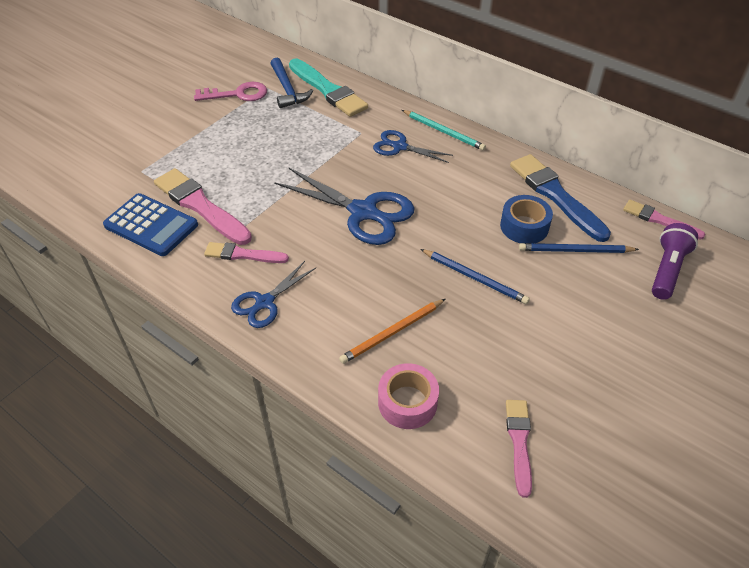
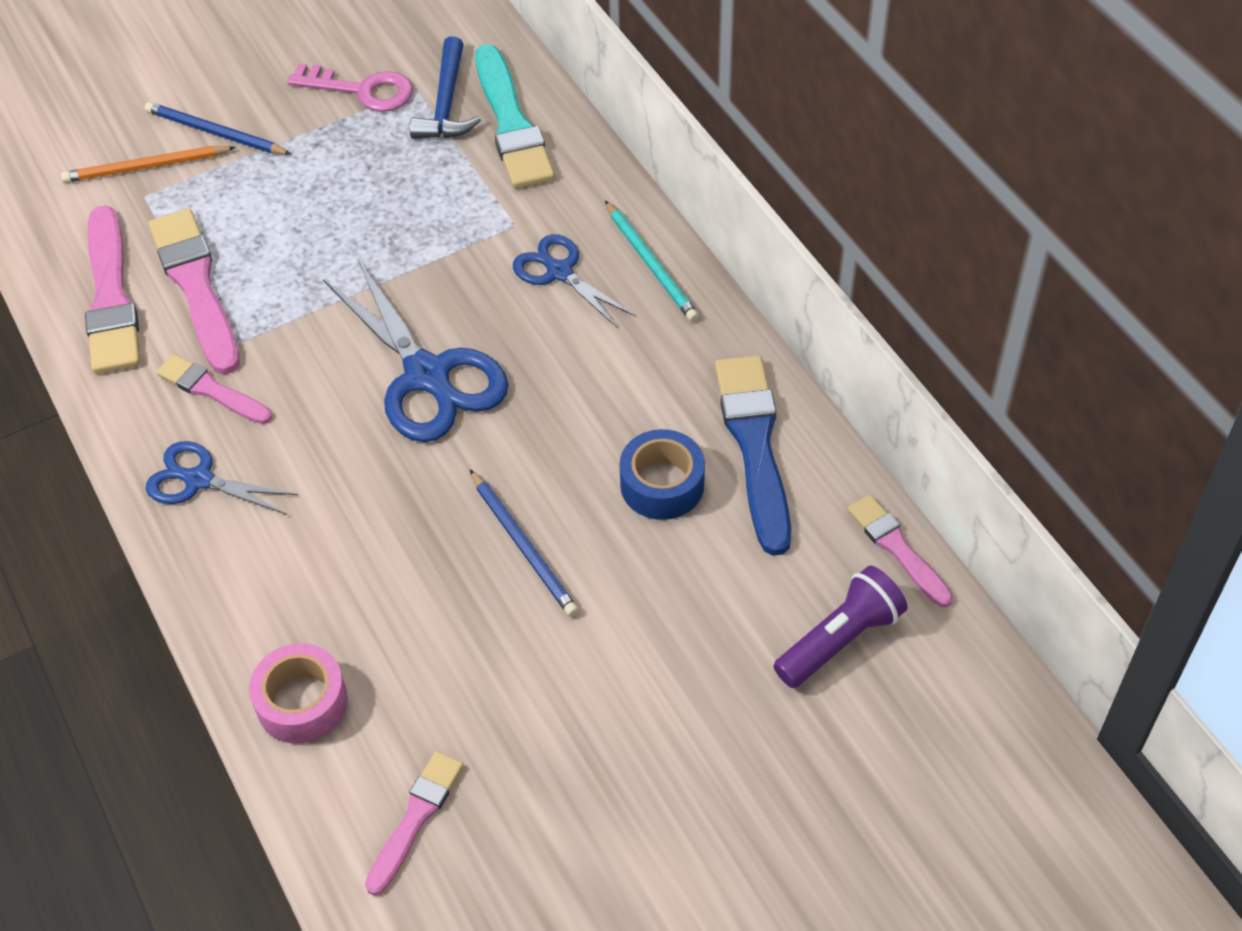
camera: 25 degrees right, 5 degrees up
blue calculator [103,193,198,256] -> pink brush [85,205,140,374]
blue scissors [231,261,316,328] -> blue scissors turned 45 degrees clockwise [146,441,298,515]
orange pencil [339,299,445,364] -> orange pencil moved to [61,146,236,183]
blue pencil [519,243,639,253] -> blue pencil moved to [144,102,291,155]

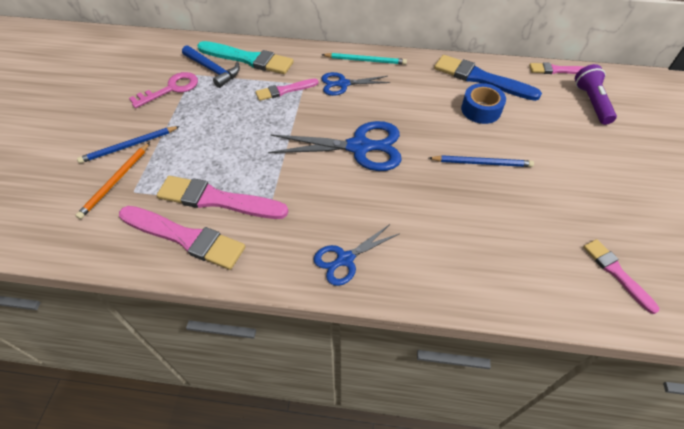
camera: 55 degrees left, 0 degrees up
pink brush [156,354,272,424] -> pink brush moved to [256,79,318,101]
pink tape [249,643,348,744] -> none

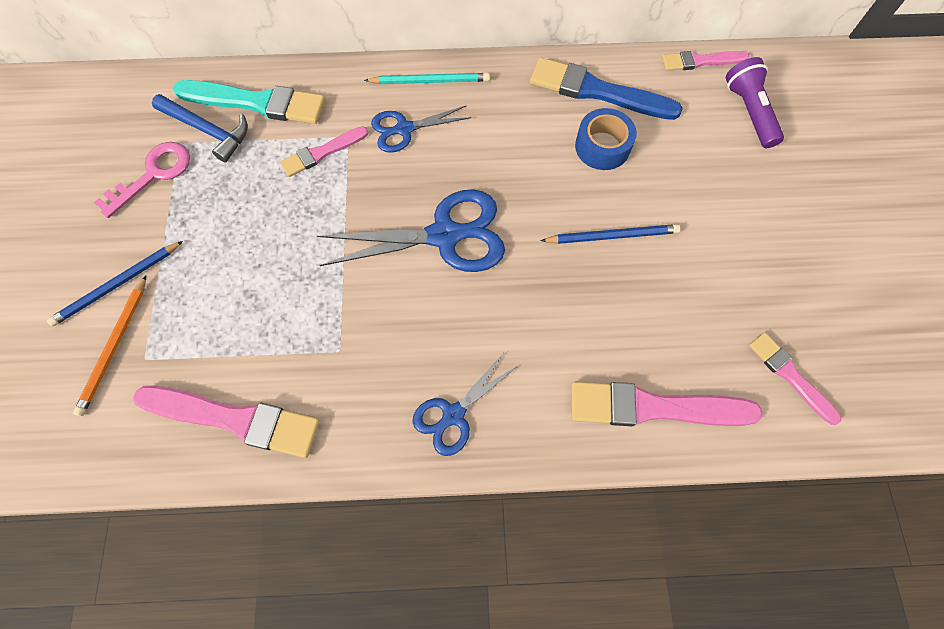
camera: 10 degrees left, 15 degrees up
pink brush [157,176,288,219] -> pink brush moved to [571,382,763,426]

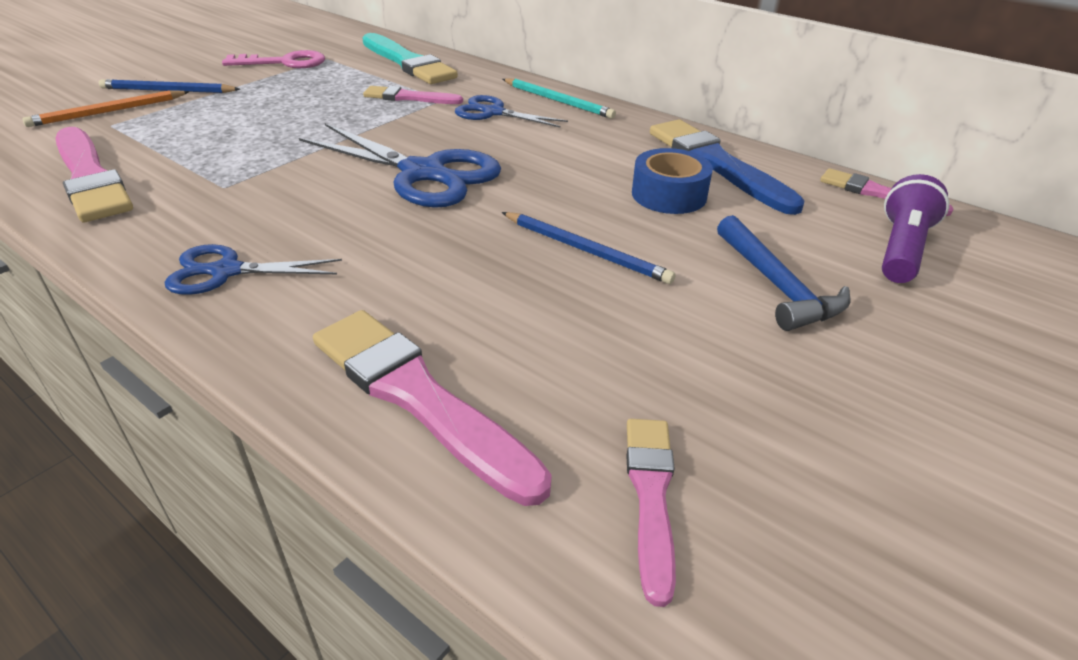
camera: 40 degrees right, 30 degrees down
blue hammer [152,94,248,163] -> blue hammer moved to [717,215,850,331]

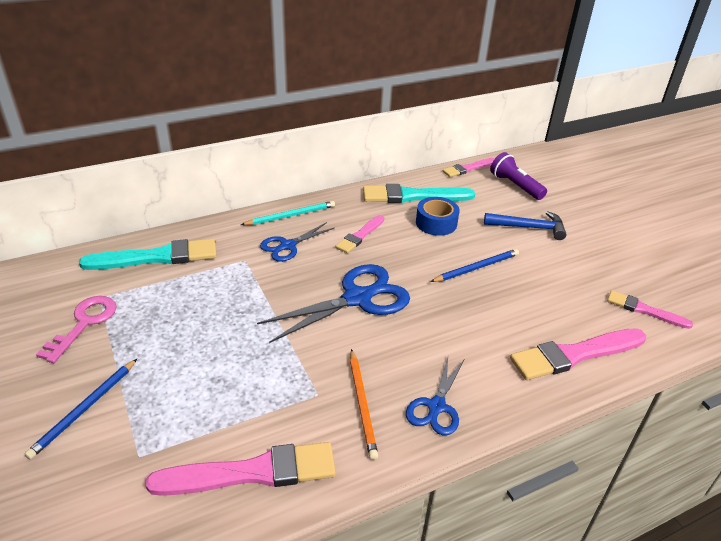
camera: 65 degrees left, 0 degrees up
orange pencil [22,91,190,127] -> orange pencil moved to [350,349,378,460]
pink brush [363,86,463,104] -> pink brush moved to [335,215,384,253]
blue brush [650,120,805,215] -> turquoise brush [363,184,475,203]

